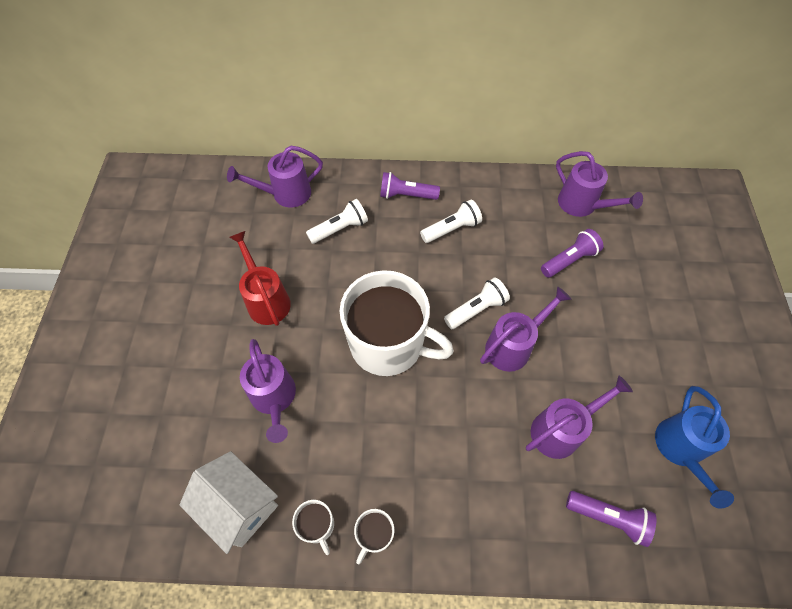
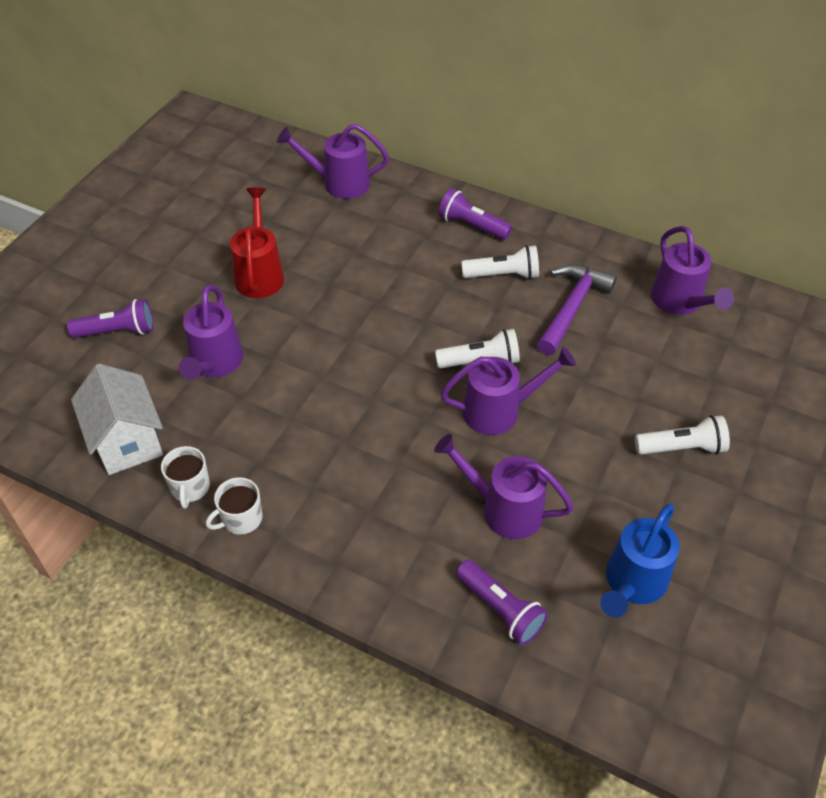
camera: 25 degrees right, 10 degrees down
white flashlight [306,199,368,244] -> white flashlight moved to [635,415,730,455]
white mug [340,270,454,376] -> none
purple watering can [526,376,633,459] -> purple watering can turned 150 degrees counterclockwise [434,434,574,539]
purple flashlight [541,229,604,278] -> purple flashlight moved to [67,299,154,338]
none -> purple hammer [537,264,617,355]

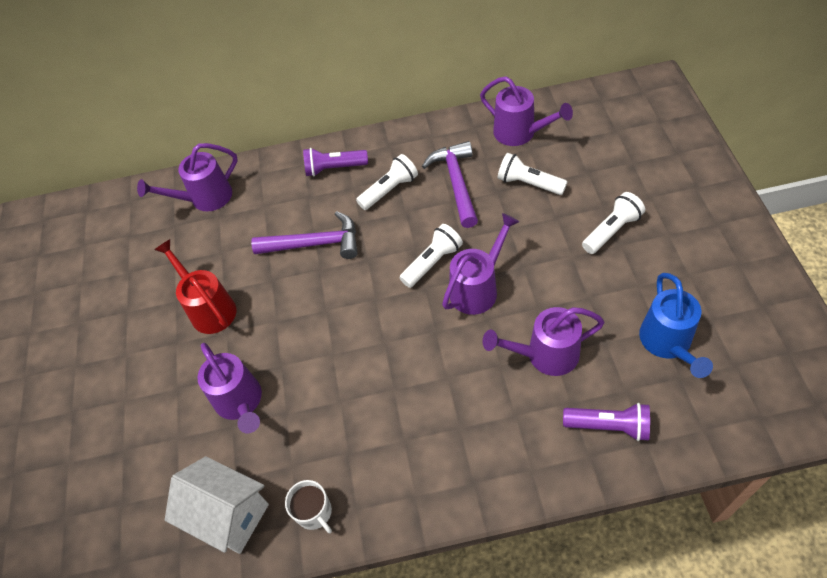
camera: 30 degrees left, 5 degrees up
purple flashlight [67,299,154,338] -> none
white mug [206,477,263,535] -> none
none -> purple hammer [251,211,358,259]
none -> white flashlight [498,153,567,195]

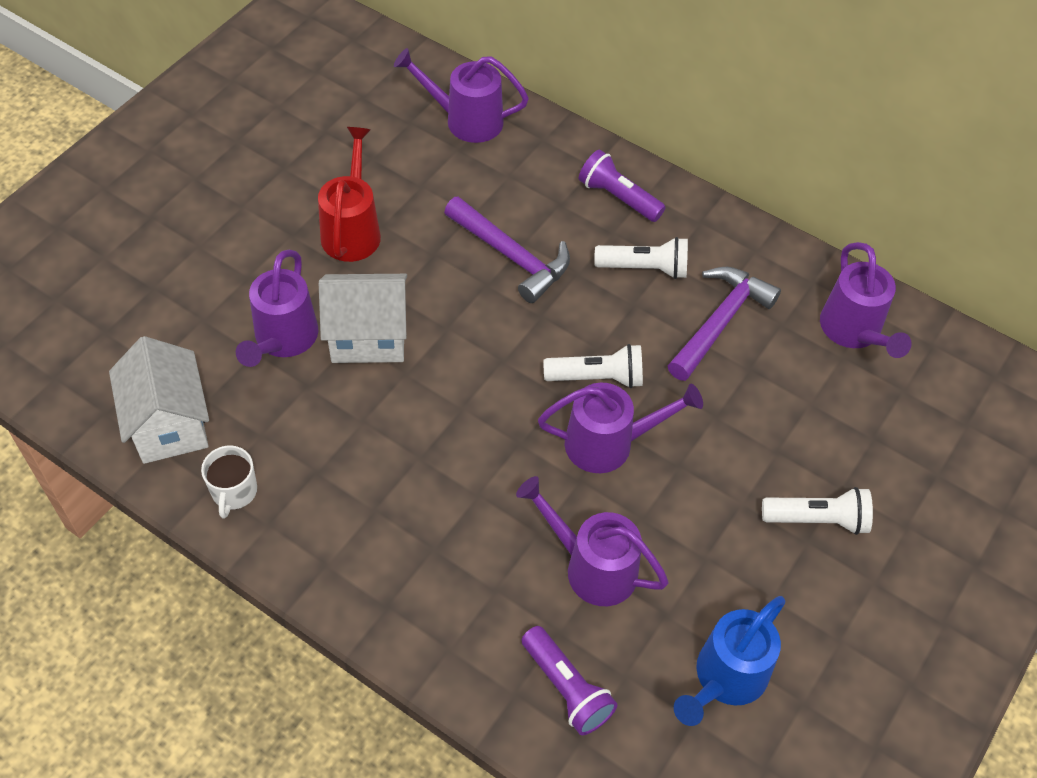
camera: 35 degrees right, 0 degrees up
white flashlight [498,153,567,195] -> none
none -> white house [319,274,407,363]

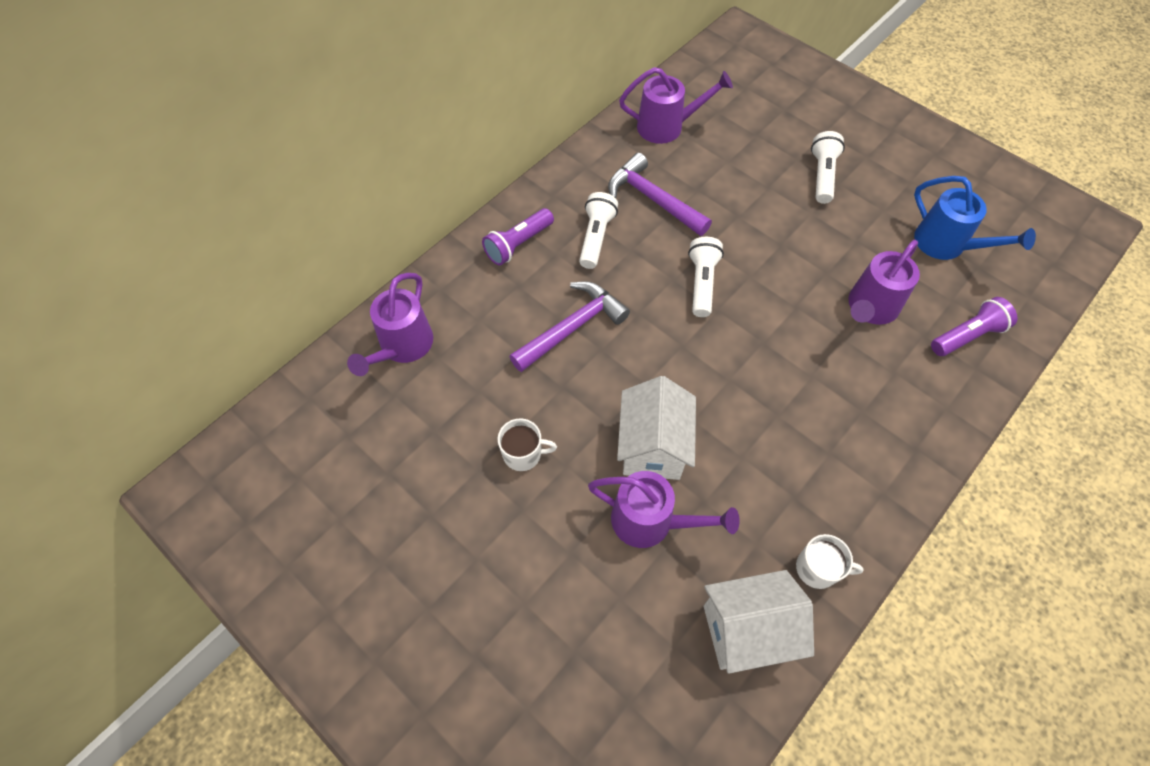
camera: 80 degrees left, 5 degrees up
red watering can [318,127,381,262] -> white mug [498,418,557,471]
purple watering can [538,383,703,473] -> none

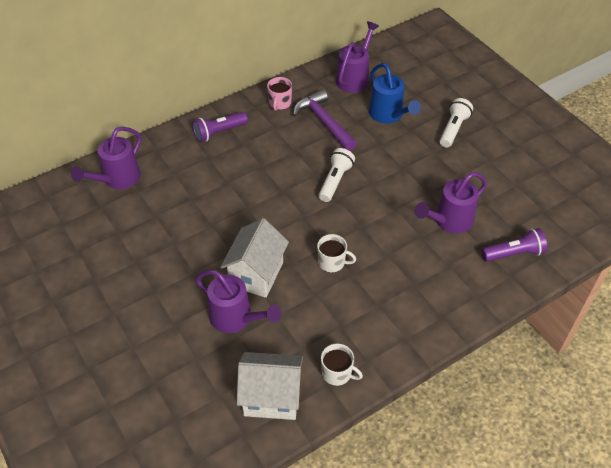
camera: 15 degrees right, 10 degrees down
white mug [498,418,557,471] -> white mug moved to [317,234,356,273]
purple hammer [509,281,630,372] -> none
white flashlight [579,192,618,269] -> none
purple watering can [619,67,733,144] -> purple watering can turned 75 degrees counterclockwise [336,21,379,93]
blue watering can [914,176,1036,260] -> blue watering can moved to [369,63,421,123]
none -> pink mug [267,77,292,111]

